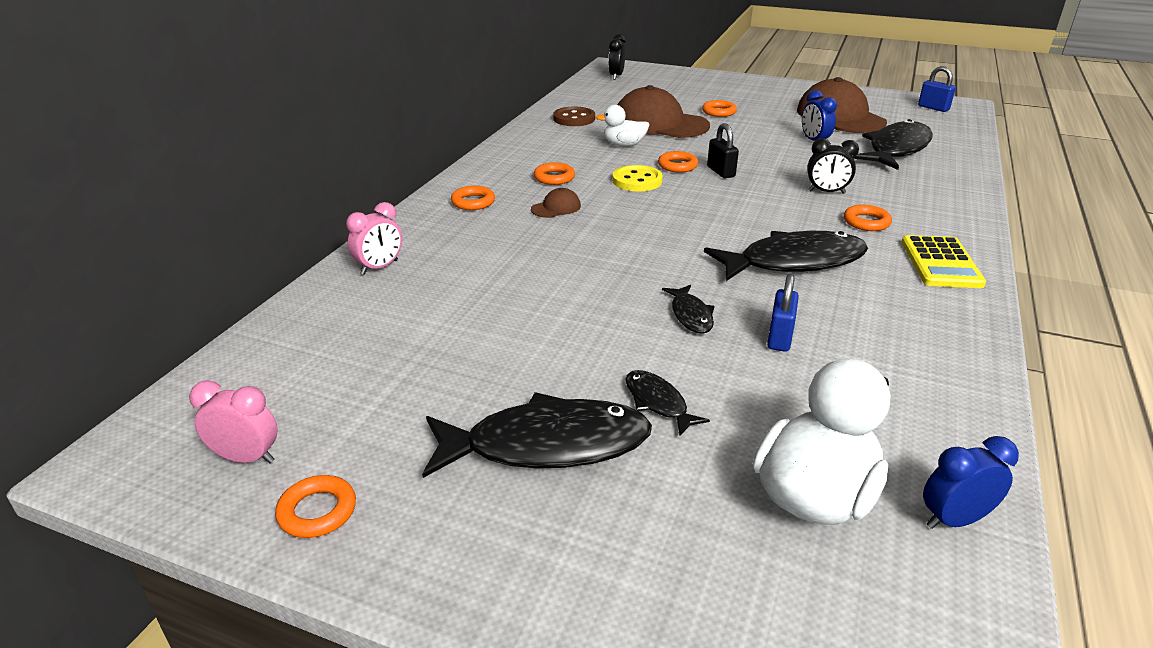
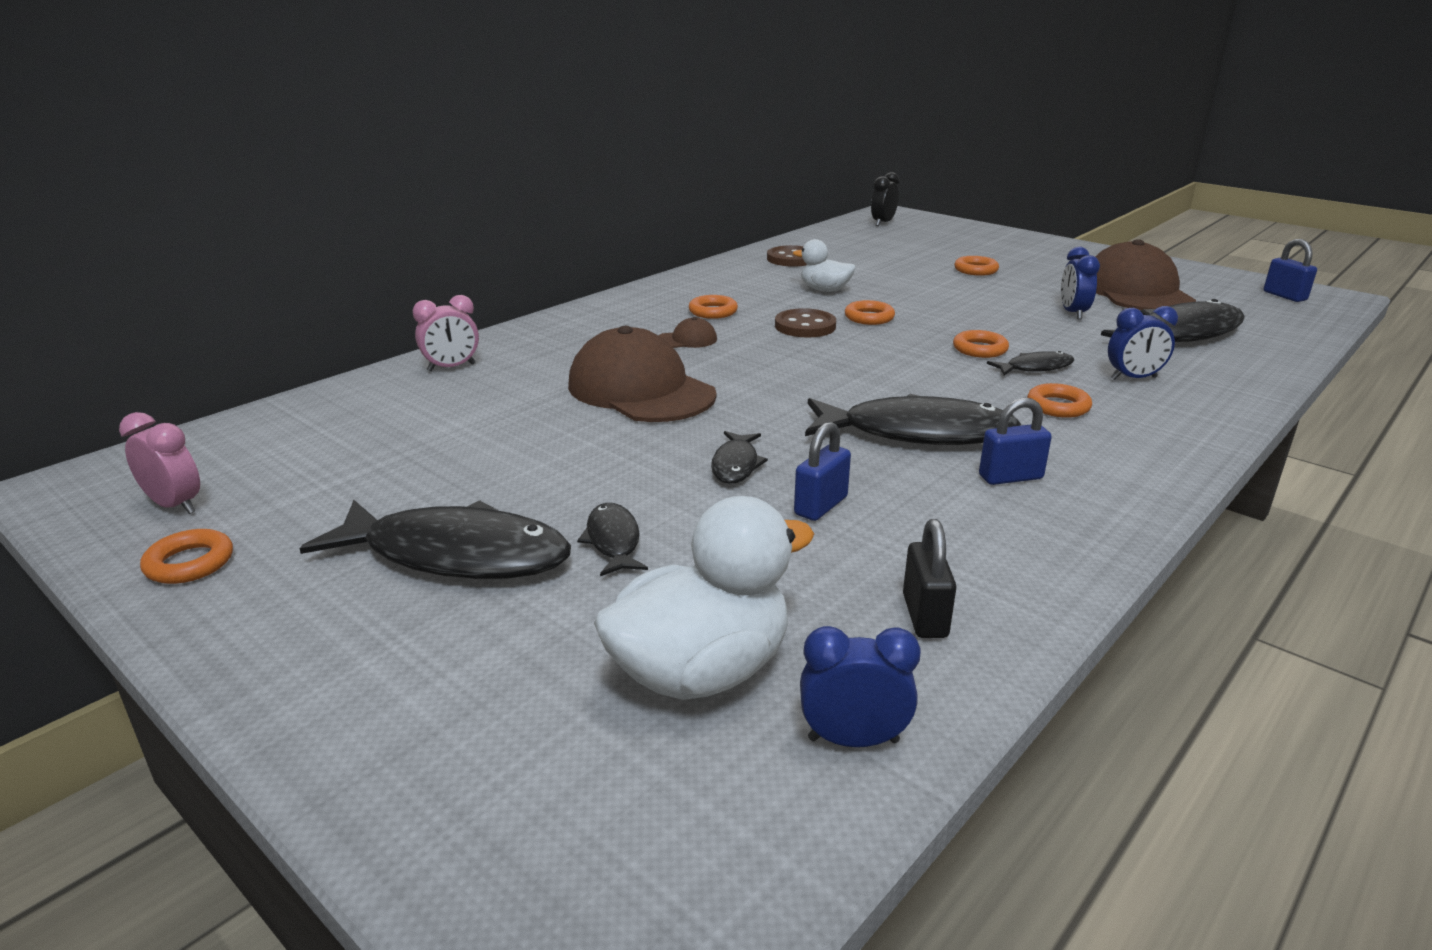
camera: 20 degrees right, 5 degrees down
orange ring [451,186,495,210] -> orange ring moved to [953,330,1009,358]
yellow button [612,165,663,191] -> brown button [775,308,836,337]
brown cap [618,85,710,138] -> brown cap moved to [568,326,716,422]
black padlock [707,123,739,178] -> black padlock moved to [903,519,957,638]
black clock [807,138,859,194] -> black fish [987,351,1075,375]
yellow calculator [901,235,986,288] -> none
none -> blue padlock [979,397,1052,485]
none -> blue clock [1108,306,1178,380]

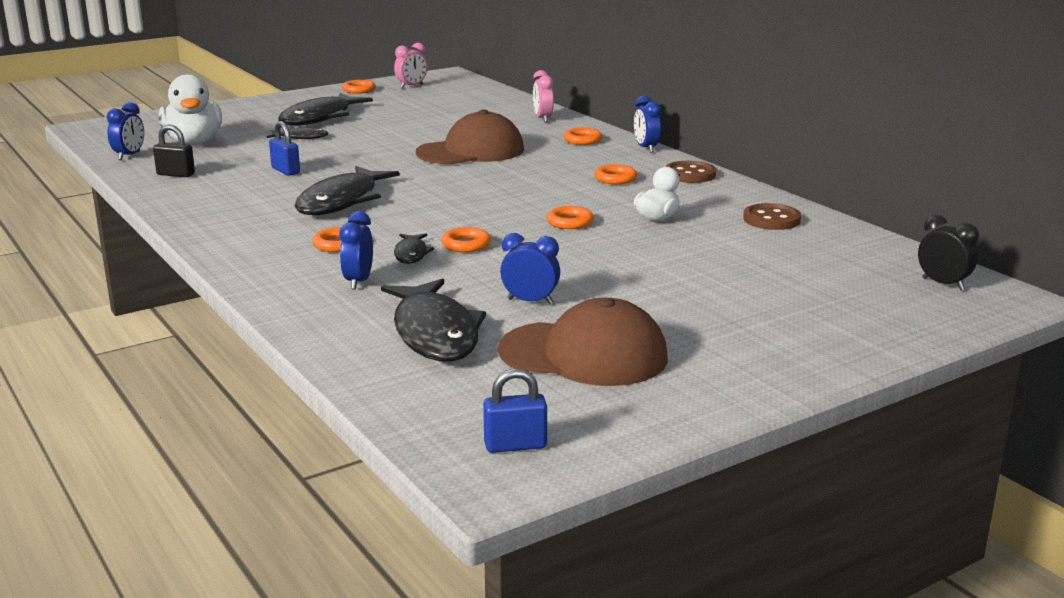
camera: 105 degrees right, 5 degrees down
brown cap [658,317,717,348] -> none
black fish [711,431,768,484] -> none
brown button [775,308,836,337] -> brown button moved to [666,161,716,183]
orange ring [954,256,999,276] -> orange ring moved to [564,128,602,145]
blue padlock [979,397,1052,485] -> none
none -> blue clock [634,96,661,153]

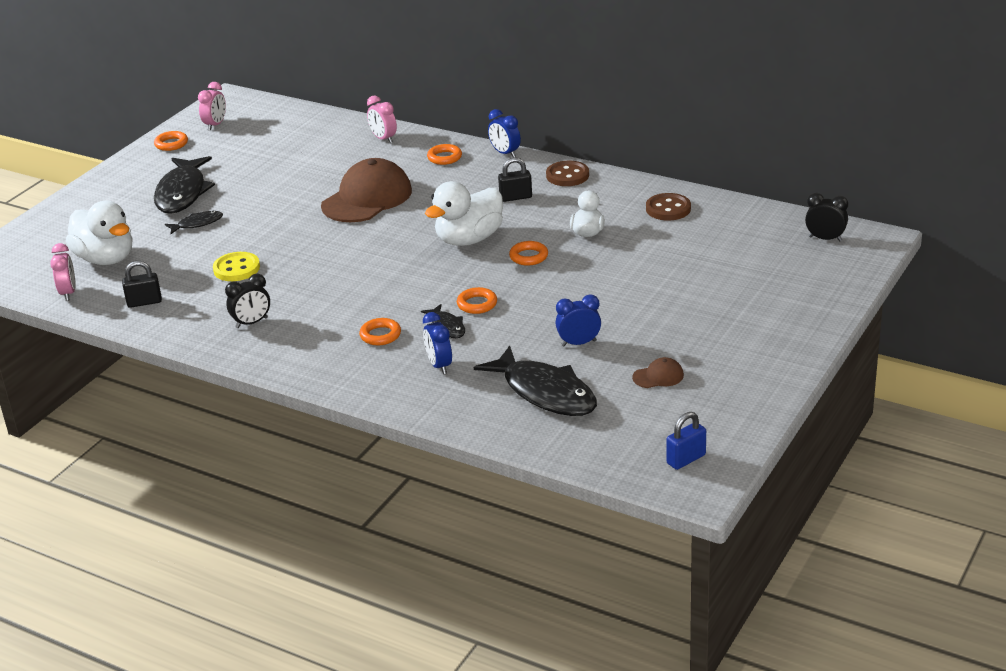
camera: 25 degrees left, 10 degrees up
blue clock [107,102,144,160] -> pink clock [50,243,76,301]
blue padlock [269,121,300,176] -> yellow button [213,252,260,281]
black fish [295,166,400,215] -> none
brown cap [498,298,668,386] -> brown cap [632,357,684,388], size x0.42
orange ring [594,164,637,184] -> black padlock [498,158,532,202]
none -> black clock [225,274,270,328]
none -> white duck [425,181,503,246]

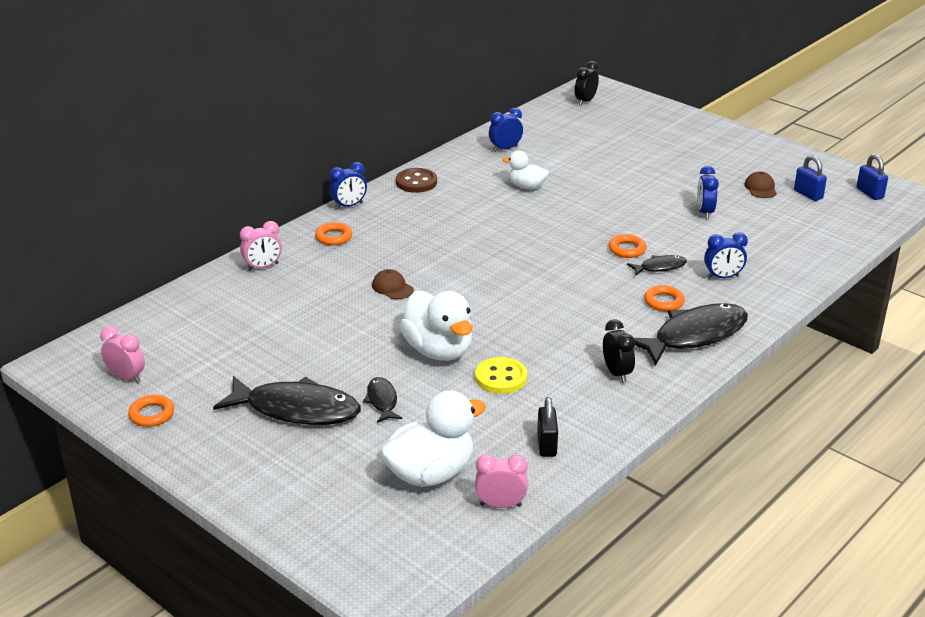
camera: 80 degrees left, 0 degrees up
brown cap [321,158,412,222] -> brown cap [372,269,414,299], size x0.42
white duck [425,181,503,246] -> white duck moved to [400,291,473,361]
black fish [474,346,597,416] -> black fish moved to [634,303,748,366]
black padlock [498,158,532,202] -> none
orange ring [509,241,548,266] -> none
brown button [646,193,691,220] -> blue clock [489,108,523,152]
none -> blue padlock [794,155,827,201]

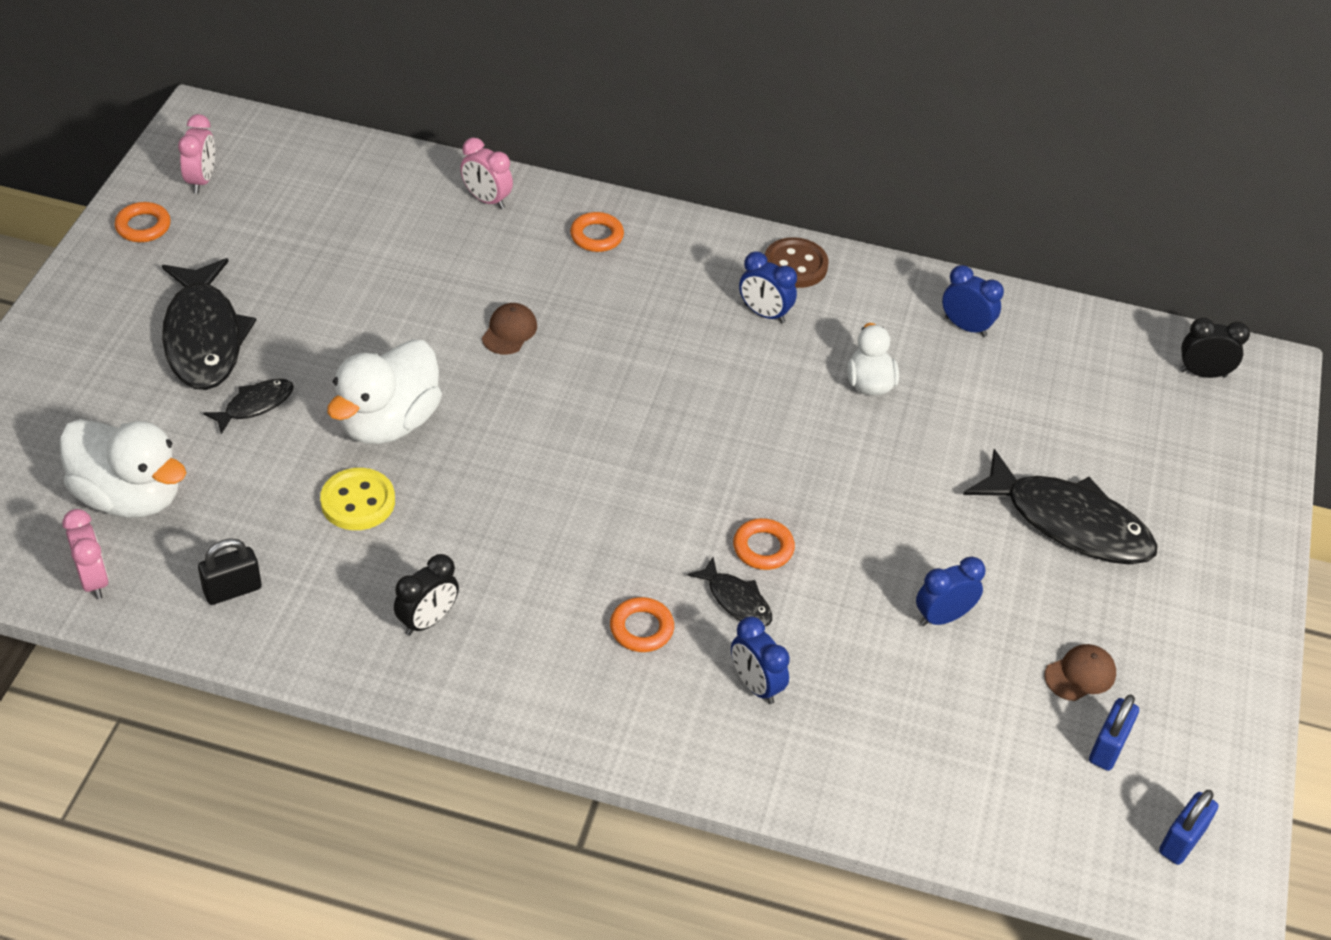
camera: 60 degrees right, 15 degrees up
blue clock [329,162,367,210] -> blue clock moved to [739,252,797,323]
black fish [634,303,748,366] -> black fish moved to [963,449,1158,565]

